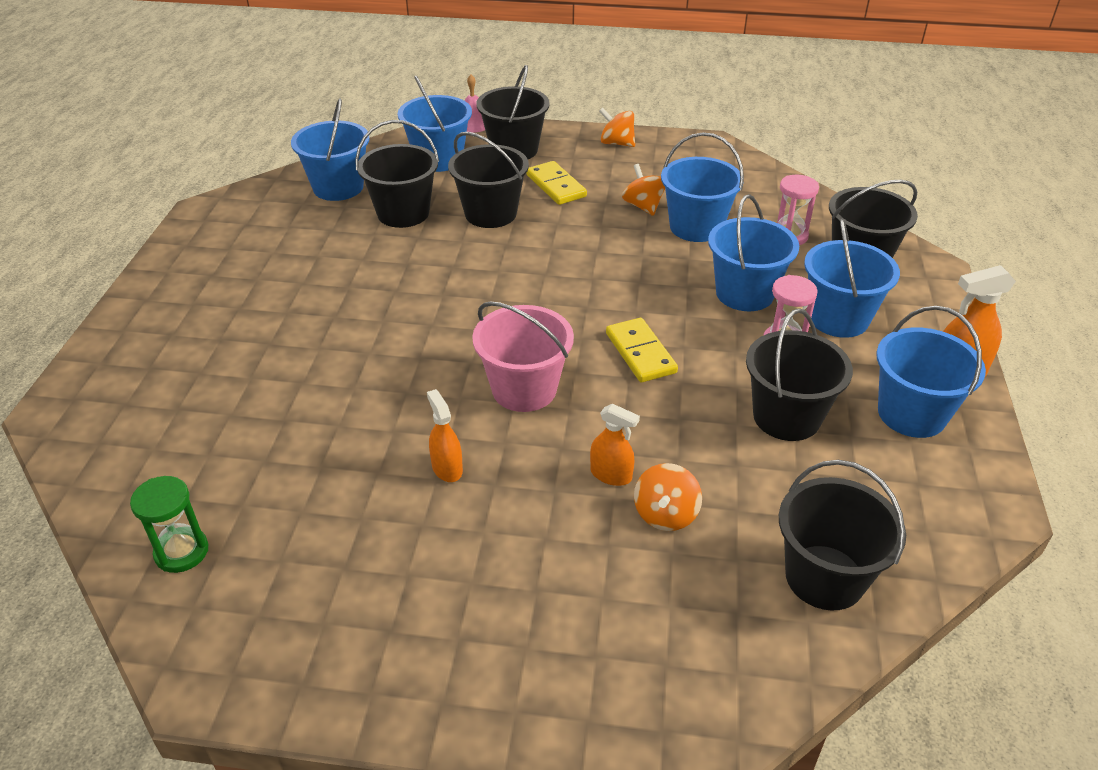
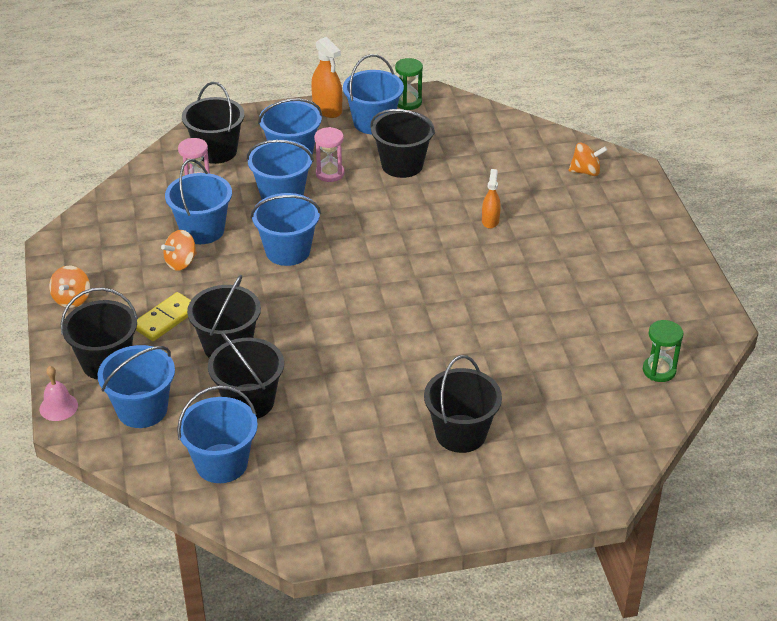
camera: 110 degrees left, 0 degrees up
orange spray bottle [427,389,463,482] -> none
pink bucket [472,301,574,412] -> none
yellow domino [606,318,678,382] -> none
orange spinning top [634,463,702,531] -> orange spinning top moved to [568,143,607,176]
black bucket [779,460,906,610] -> black bucket moved to [424,355,502,453]
none -> blue bucket [251,193,321,266]
none -> green hourglass [395,58,423,110]

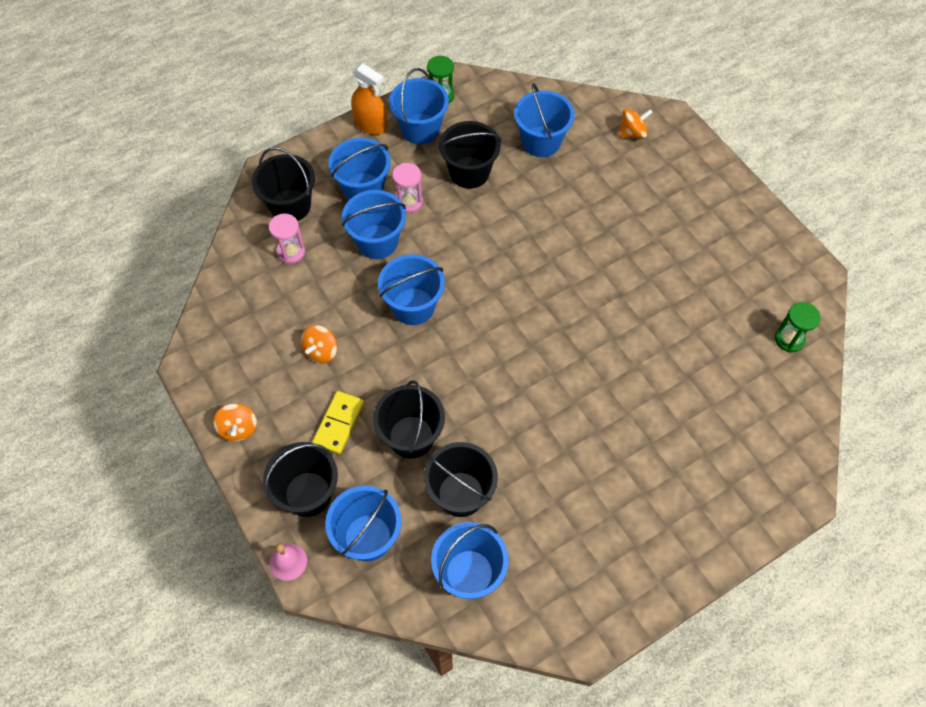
camera: 20 degrees left, 20 degrees up
blue bucket [165,159,232,244] -> blue bucket moved to [514,83,575,157]
black bucket [424,355,502,453] -> none
orange spray bottle [482,169,501,229] -> none

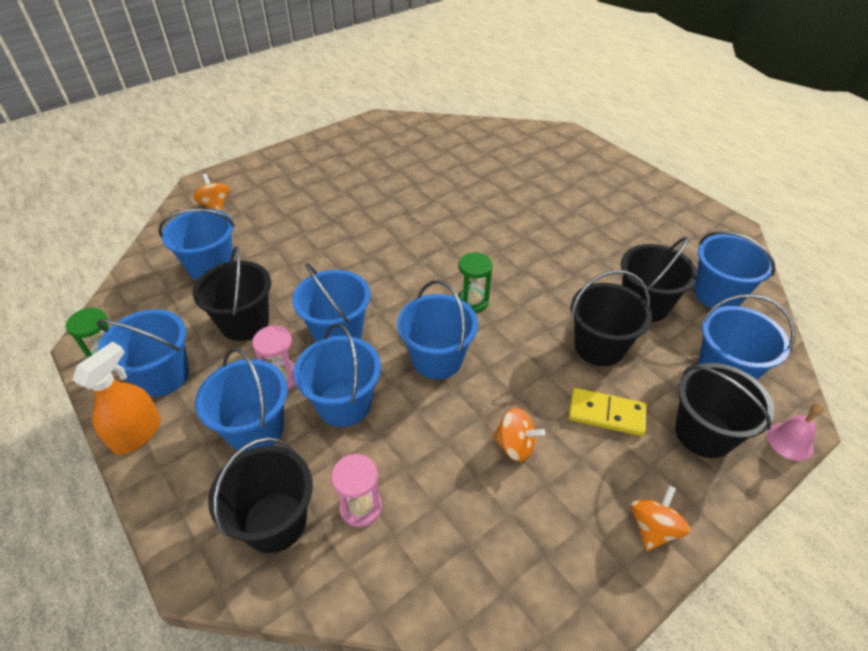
camera: 95 degrees left, 15 degrees down
orange spinning top [213,403,257,441] -> orange spinning top turned 45 degrees counterclockwise [631,485,690,551]
green hourglass [775,302,821,352] -> green hourglass moved to [458,252,492,313]
none -> blue bucket [292,263,370,342]

